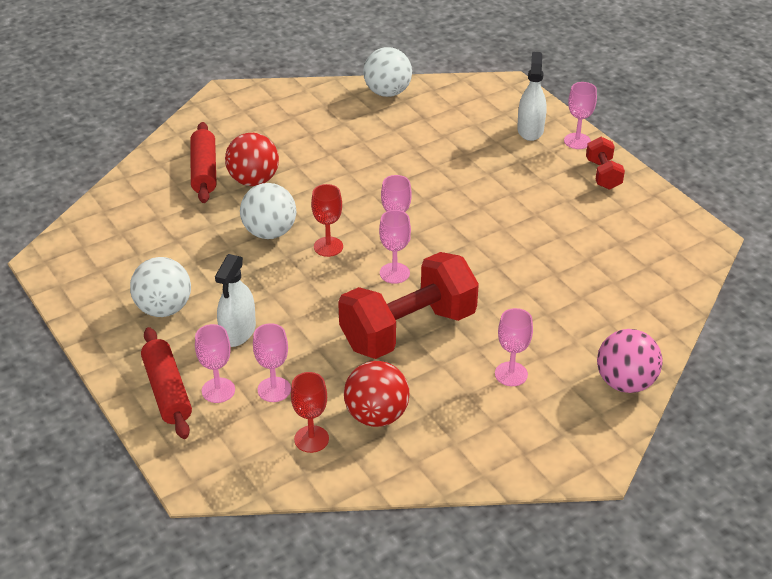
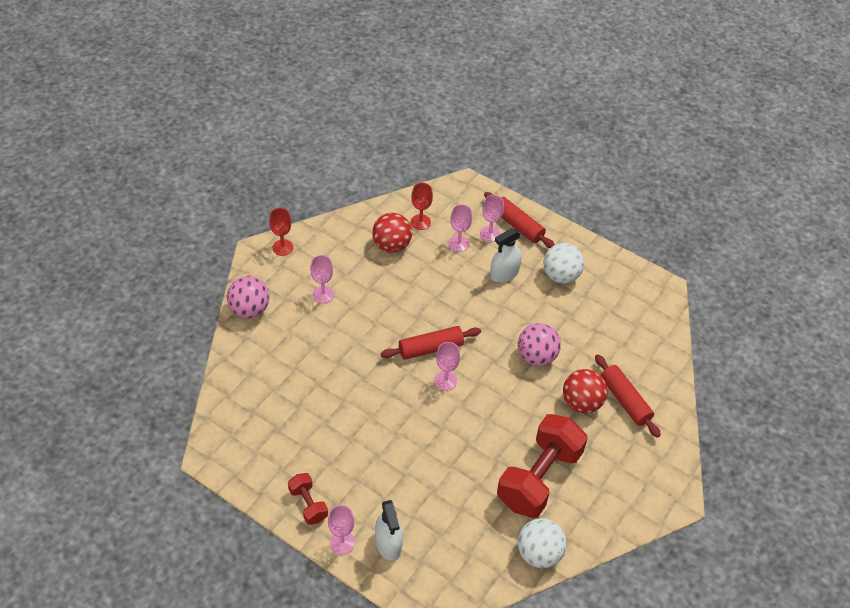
camera: 155 degrees right, 10 degrees up
white spray bottle [215,254,256,347] -> white spray bottle turned 120 degrees counterclockwise [490,228,522,282]
white ball [240,183,296,239] -> pink ball [518,323,561,366]
red goblet [311,184,343,257] -> red goblet moved to [269,208,293,256]
red dumbbell [338,252,479,359] -> red dumbbell moved to [497,414,588,518]
pink goblet [379,210,411,284] -> red rolling pin [381,326,481,360]

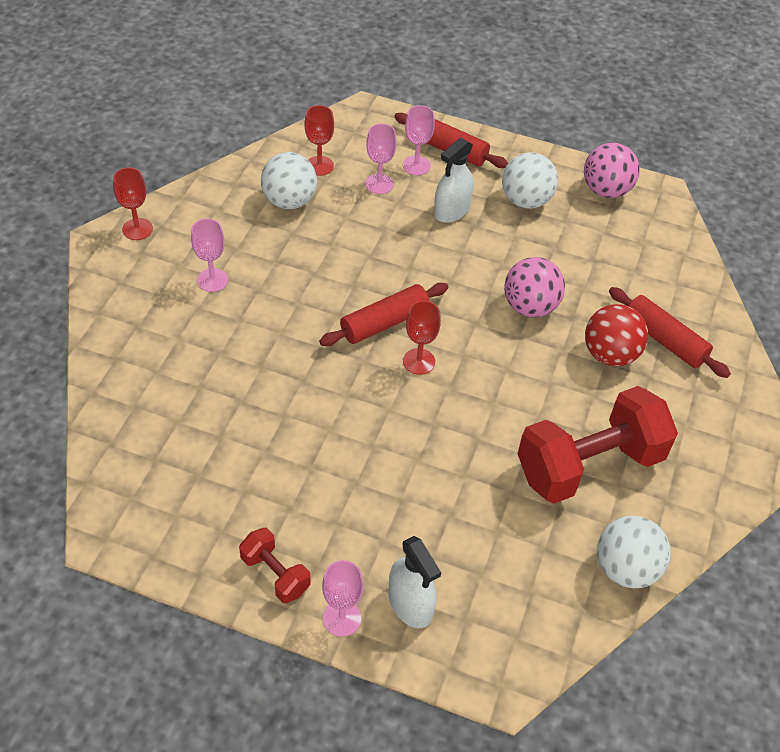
camera: 15 degrees left, 0 degrees up
pink ball [227,276,269,318] -> pink ball moved to [584,143,640,198]
red ball [372,213,412,253] -> white ball [261,152,317,209]
pink goblet [435,342,460,391] -> red goblet [403,301,441,375]
red dumbbell [497,414,588,518] -> red dumbbell turned 45 degrees clockwise [518,386,678,504]

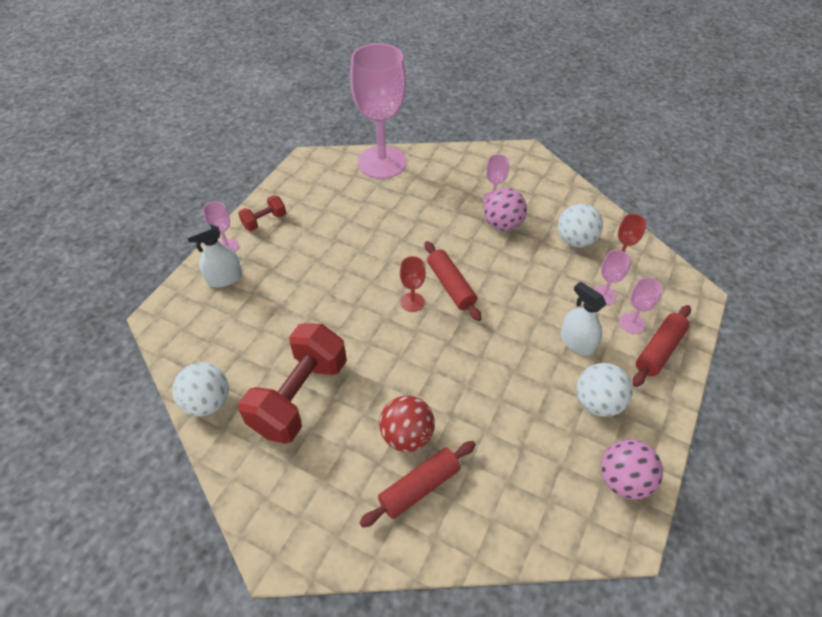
camera: 100 degrees right, 0 degrees up
red goblet [113,167,153,240] -> none
pink ball [504,257,565,317] -> pink ball moved to [484,188,527,231]
red dumbbell [518,386,678,504] -> red dumbbell turned 45 degrees clockwise [238,323,347,444]
none -> pink goblet [350,43,406,179]

